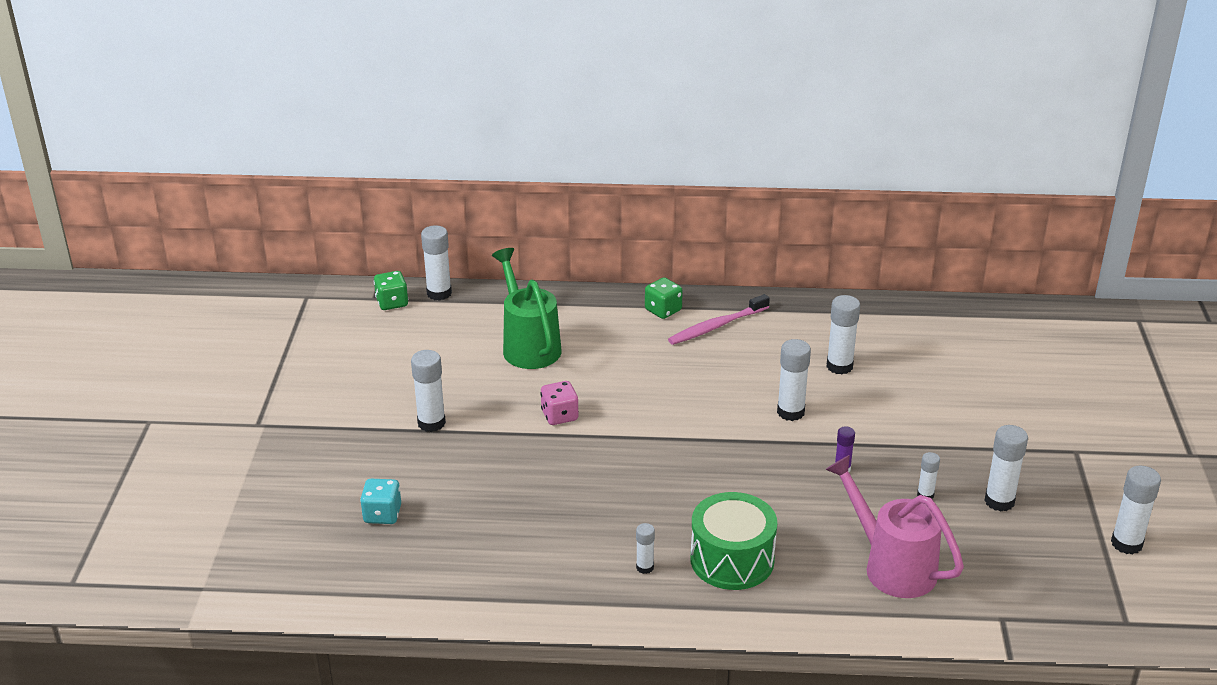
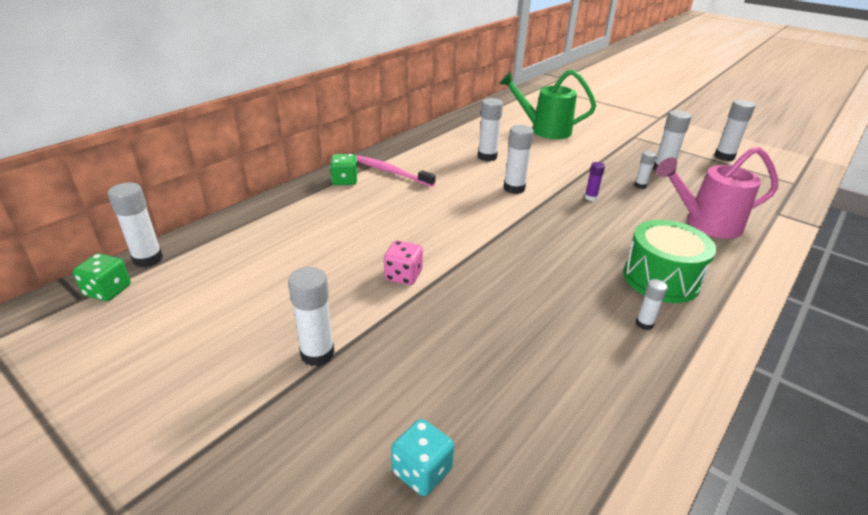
camera: 55 degrees left, 0 degrees up
green watering can [492,248,562,369] -> green watering can moved to [499,69,596,139]
pink toothbrush [668,294,770,345] -> pink toothbrush turned 120 degrees clockwise [356,155,435,187]

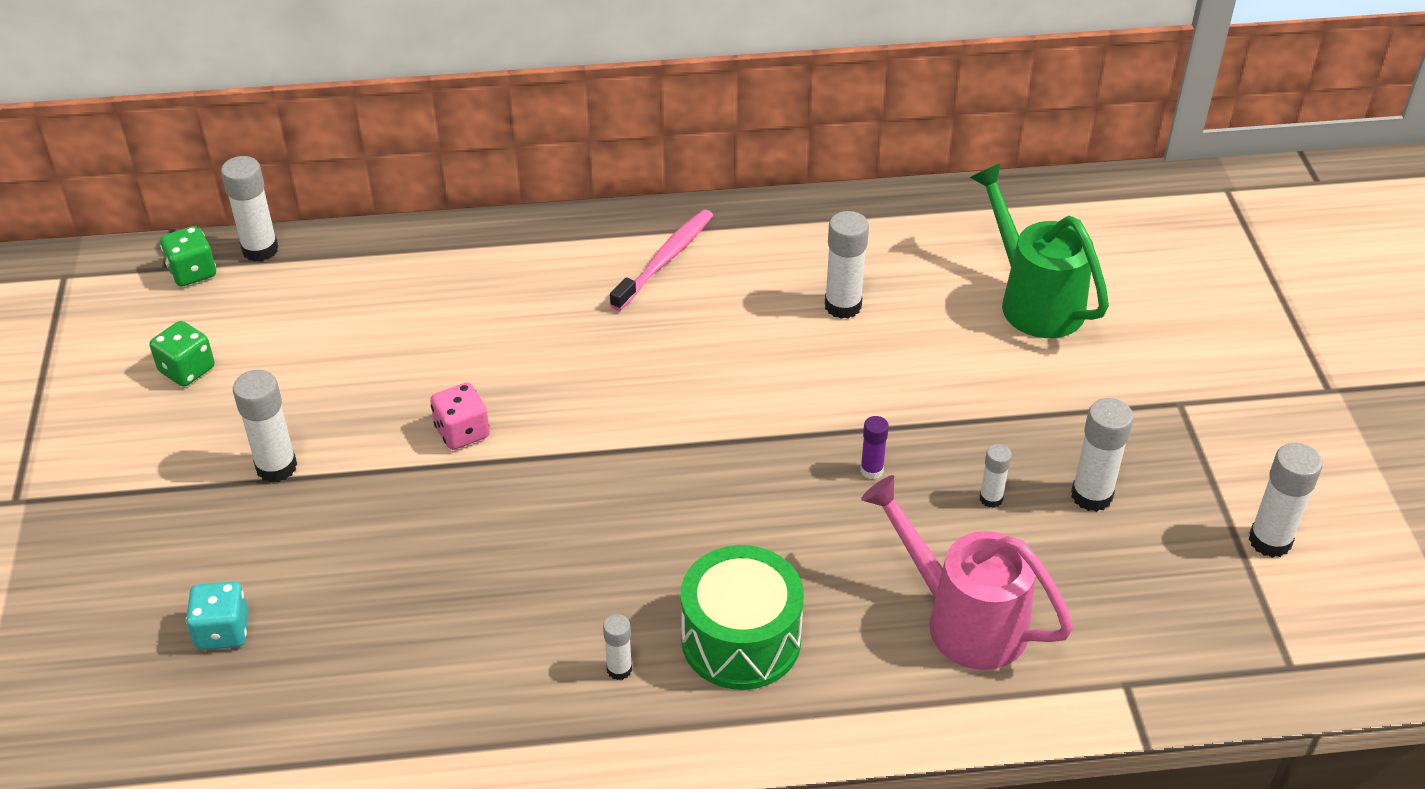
camera: 45 degrees right, 10 degrees up
green dice [330,154,358,185] -> green dice moved to [150,321,215,387]
pink toothbrush [356,155,435,187] -> pink toothbrush turned 45 degrees clockwise [610,209,713,311]
white glue stick [504,125,534,194] -> none

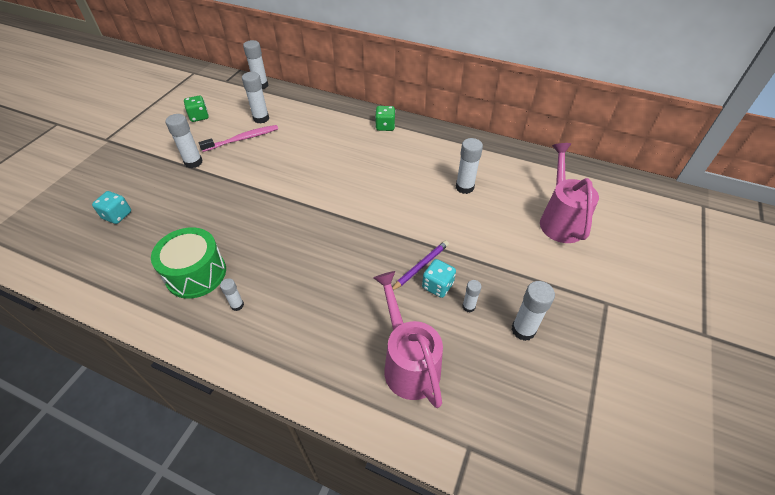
camera: 30 degrees right, 5 degrees up
green dice [160,226,216,287] -> green dice moved to [375,106,395,131]
pink dice [430,382,490,450] -> none
pink toothbrush [610,209,713,311] -> pink toothbrush moved to [199,125,278,152]
green drum [681,545,804,690] -> green drum moved to [151,227,226,299]
purple glue stick [860,416,889,479] -> purple pencil [392,241,449,290]
green watering can [970,163,1109,338] -> pink watering can [540,143,599,243]
white glue stick [1249,443,1323,558] -> white glue stick moved to [242,72,269,123]
none -> turquoise dice [422,259,456,298]

